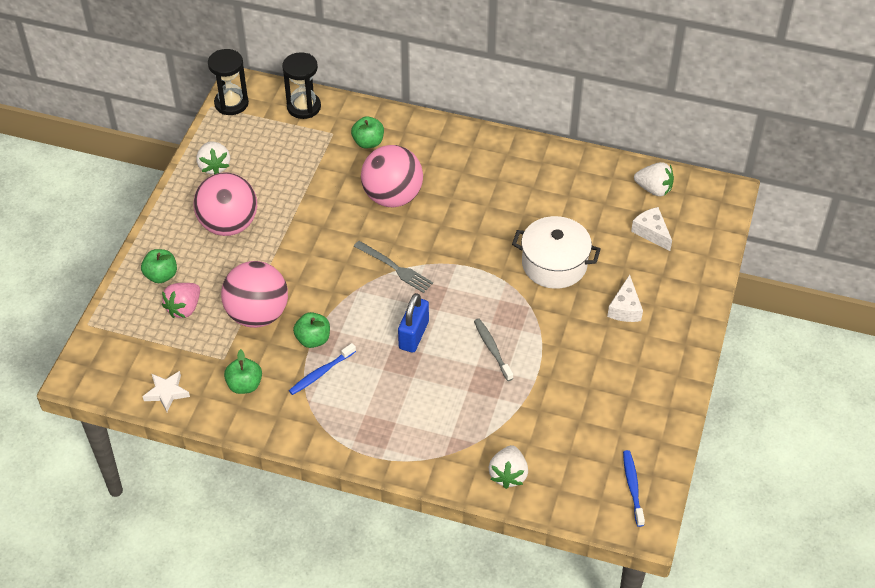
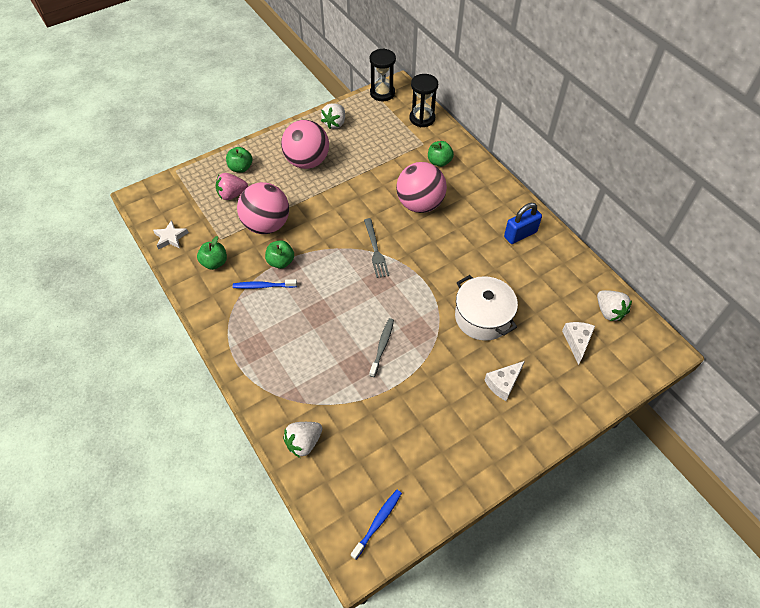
camera: 40 degrees right, 5 degrees up
blue padlock [398,293,429,352] -> blue padlock moved to [504,203,542,244]

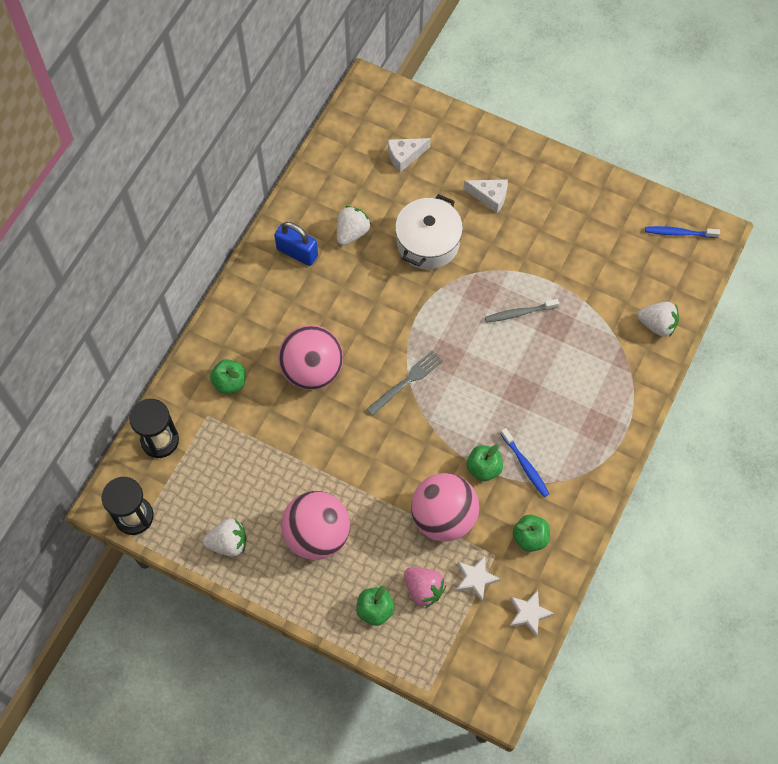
camera: 120 degrees left, 10 degrees up
white strawberry [597,290,632,321] -> white strawberry moved to [337,206,371,245]
none -> white star [456,556,500,601]

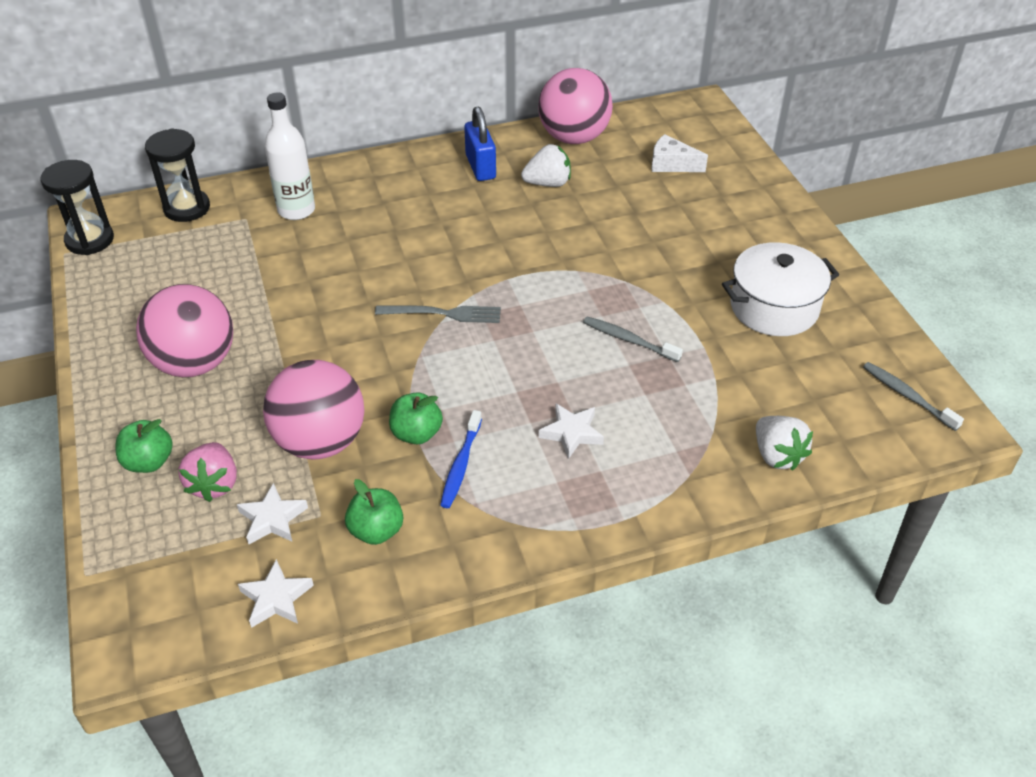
camera: 45 degrees right, 20 degrees down
white strawberry [203,519,246,557] -> none
green apple [210,359,246,394] -> white bottle [264,92,315,220]
pink ball [278,325,343,390] -> pink ball moved to [538,68,613,144]
white pot [395,194,463,270] -> white pot moved to [722,242,839,336]
white cheese [464,179,508,213] -> none
blue toothbrush [645,226,720,238] -> grey toothbrush [863,362,964,431]
none -> white star [539,404,604,459]

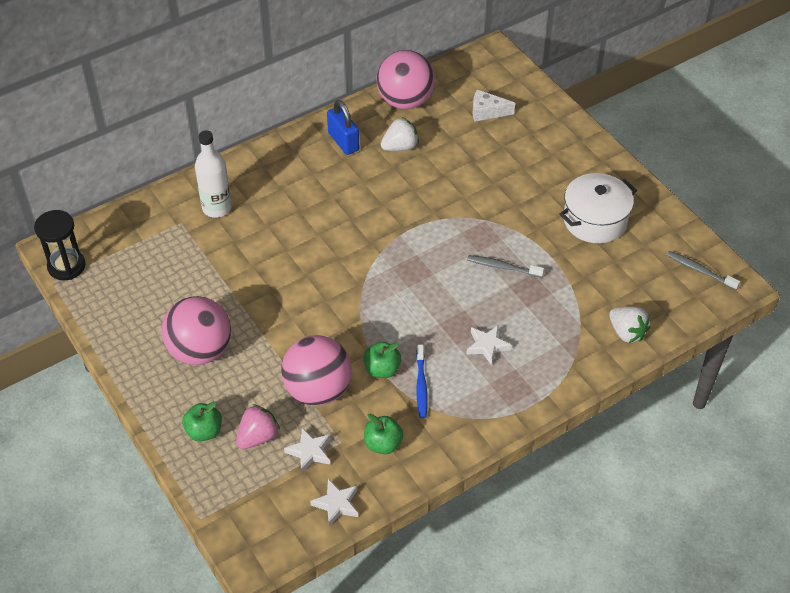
camera: 15 degrees left, 5 degrees up
black hourglass [145,128,210,222] -> none
pink strawberry [179,442,237,502] -> pink strawberry turned 120 degrees counterclockwise [236,404,280,449]
grey fork [375,305,501,323] -> none

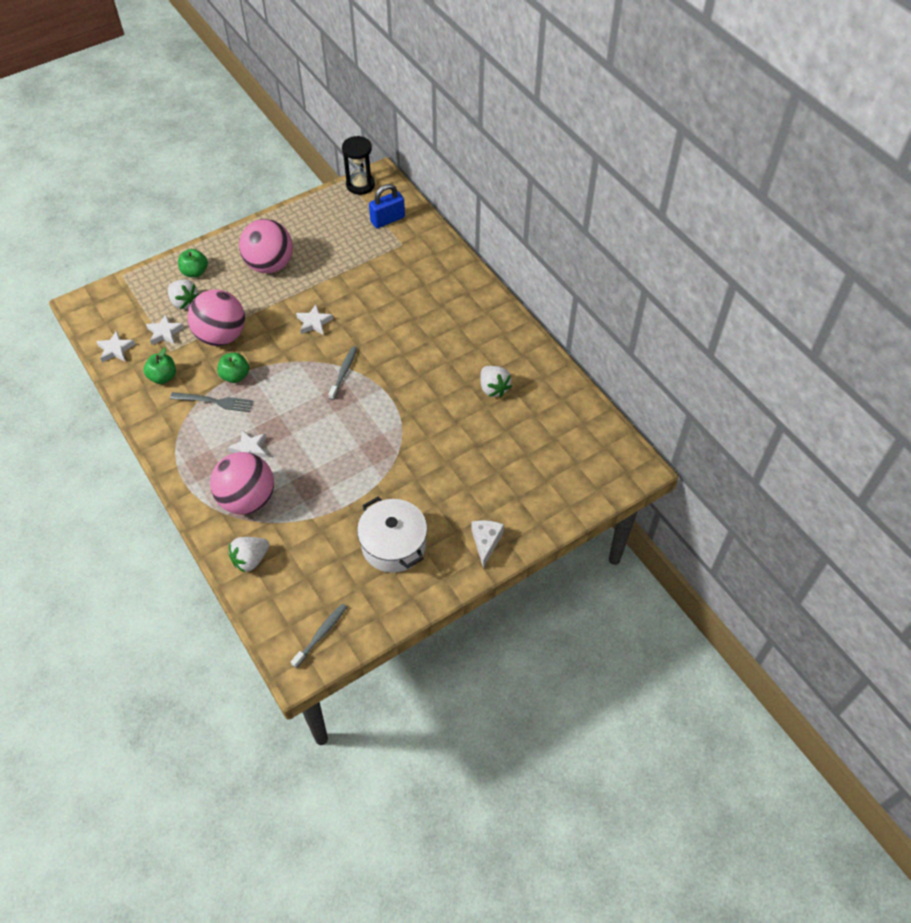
camera: 90 degrees right, 5 degrees up
white bottle [195,130,232,218] -> none
pink strawberry [236,404,280,449] -> white strawberry [168,279,199,309]
blue padlock [327,100,359,155] -> blue padlock moved to [369,184,405,228]
pink ball [376,50,435,109] -> pink ball moved to [210,452,274,515]
blue toothbrush [416,345,428,418] -> grey fork [170,392,254,412]
grey toothbrush [467,255,544,278] -> grey toothbrush moved to [328,346,357,400]
white cheese [473,90,515,122] -> white cheese moved to [471,520,504,568]
none -> white star [296,305,333,335]

